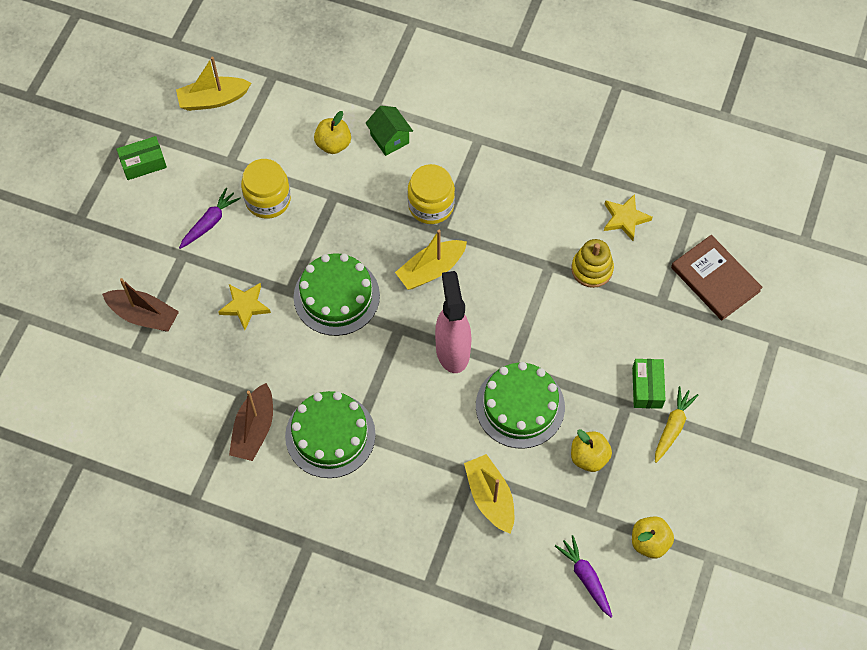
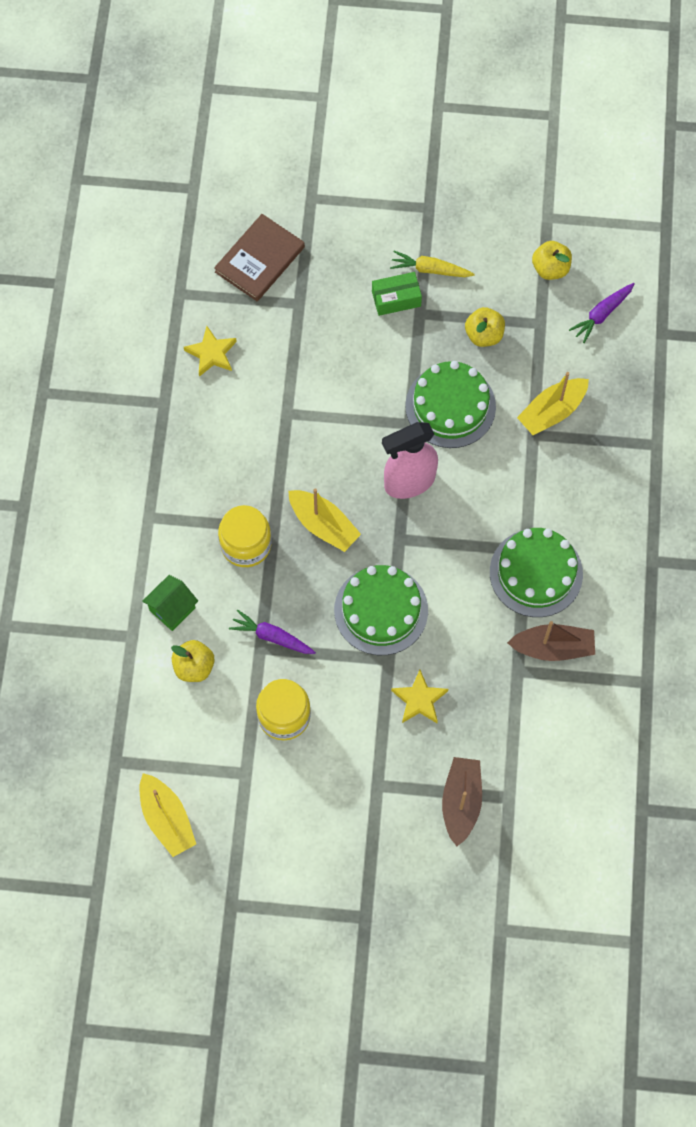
camera: 105 degrees left, 5 degrees up
green box [116,136,167,180] -> none
purple carrot [179,188,241,249] -> purple carrot moved to [229,610,316,654]
yellow stacking toy [571,239,614,288] -> none

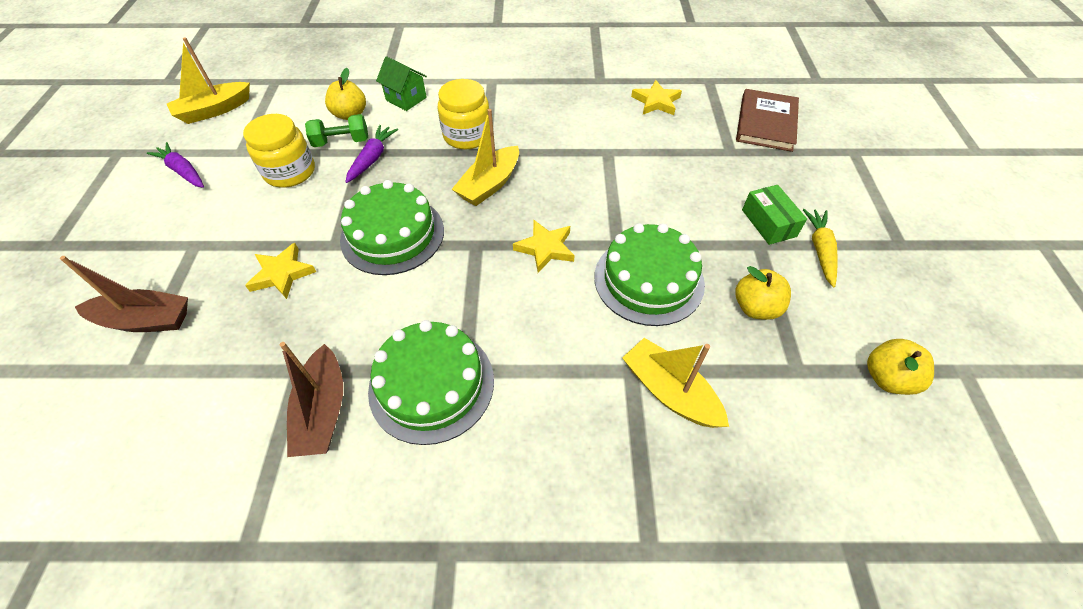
camera: 85 degrees right, 15 degrees down
brown book [214,214,305,301] -> brown book turned 75 degrees clockwise [736,89,799,152]
pink spray bottle [382,422,438,499] -> yellow star [513,220,575,273]
purple carrot [569,283,635,343] -> purple carrot moved to [147,142,204,188]
none -> green dumbbell [305,114,368,147]

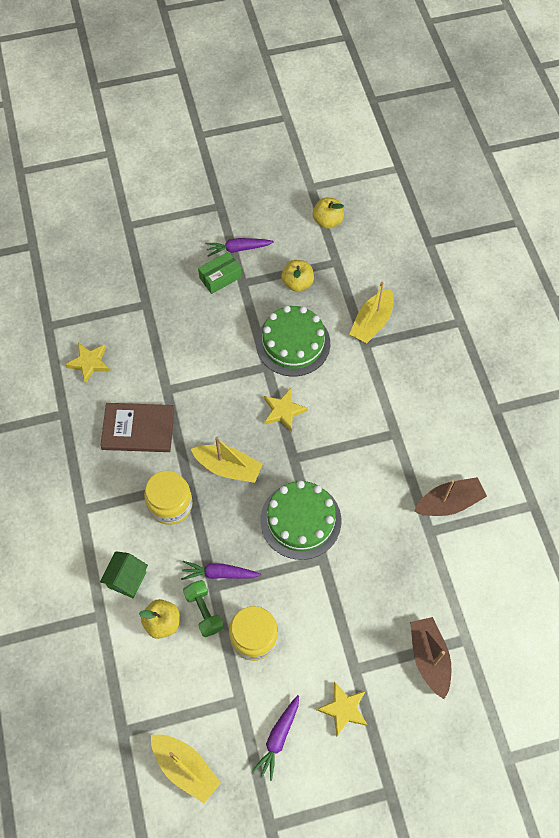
camera: 105 degrees left, 10 degrees up
yellow star [245,243,316,299] -> yellow star moved to [316,681,368,737]
green cake [368,320,494,445] -> none
brown book [736,89,799,152] -> brown book moved to [100,403,175,452]
yellow carrot [803,209,838,287] -> purple carrot [205,238,274,257]

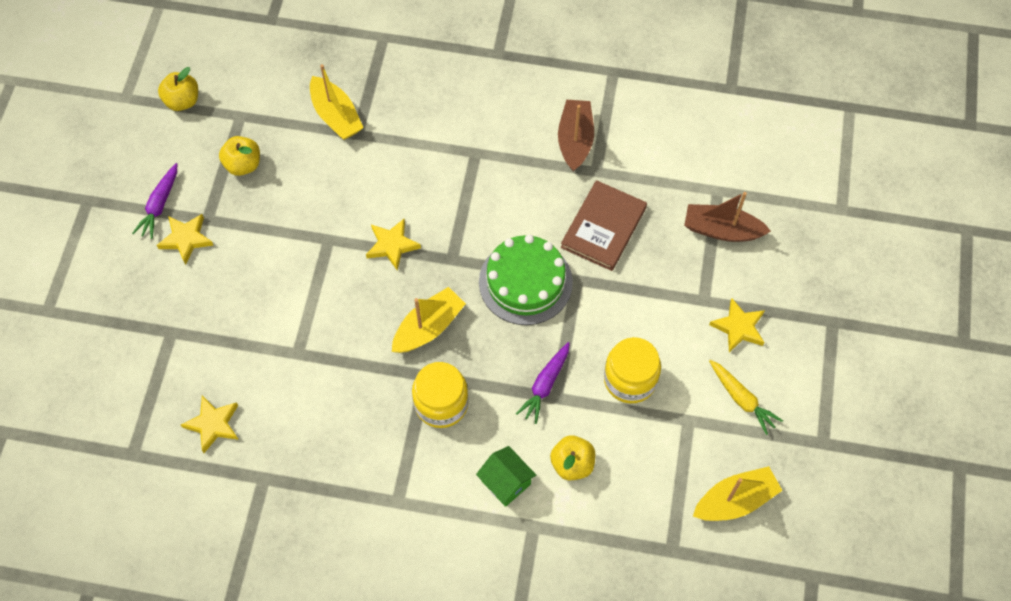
camera: 65 degrees left, 0 degrees up
brown book [100,403,175,452] -> brown book moved to [561,180,647,271]
green dumbbell [183,580,224,637] -> none
green box [198,252,241,294] -> yellow star [157,214,214,265]
purple carrot [252,695,299,781] -> yellow carrot [709,360,783,435]
green cake [256,306,330,376] -> none

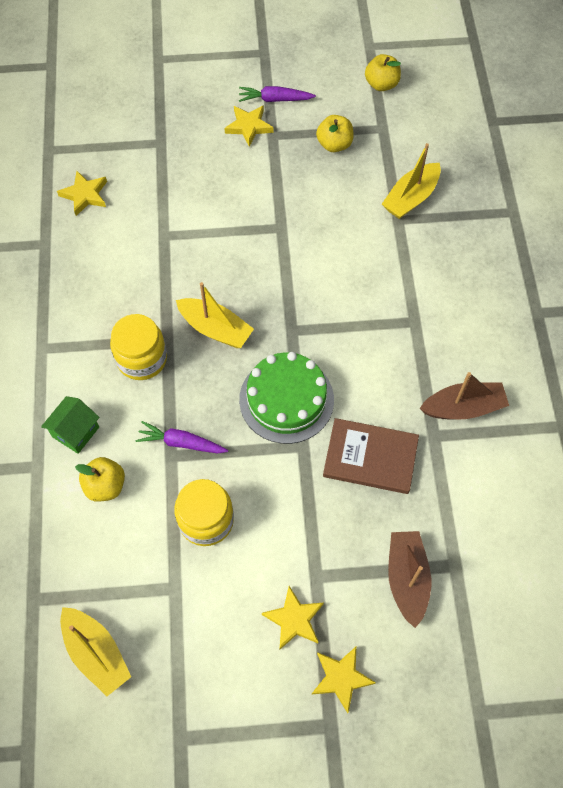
camera: 75 degrees right, 0 degrees up
yellow star [366,219,421,270] -> yellow star moved to [312,646,376,713]
yellow carrot [709,360,783,435] -> none

